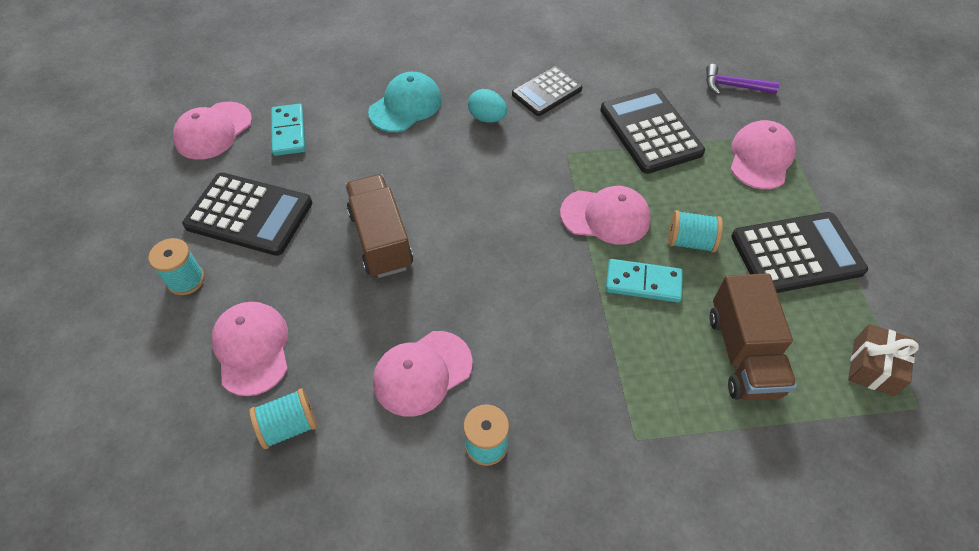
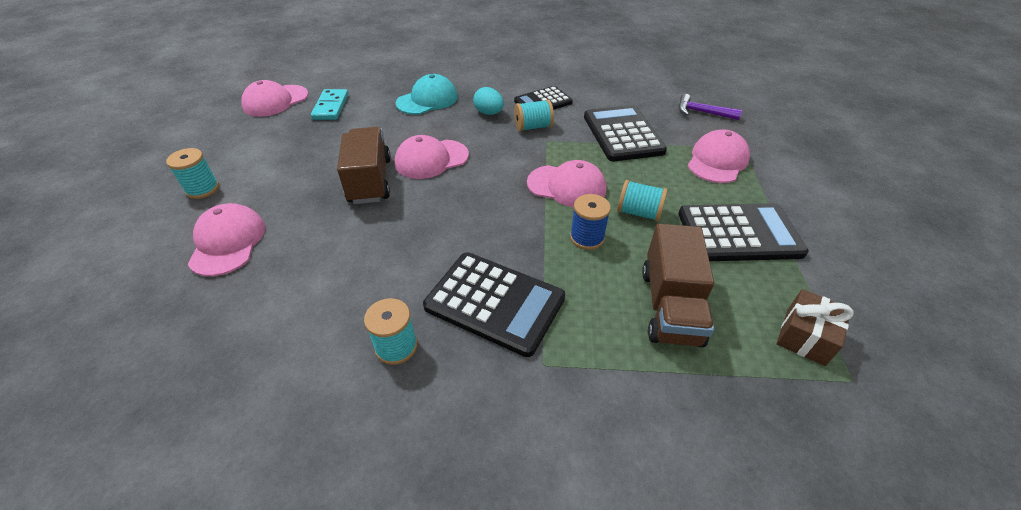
camera: 10 degrees right, 10 degrees down
black calculator [182,173,312,256] -> black calculator moved to [423,252,565,357]
turquoise spool [249,388,317,449] -> turquoise spool moved to [514,99,554,132]
pink cap [373,331,473,417] -> pink cap moved to [395,135,469,179]
turquoise domino [606,259,683,302] -> blue spool [570,194,611,250]

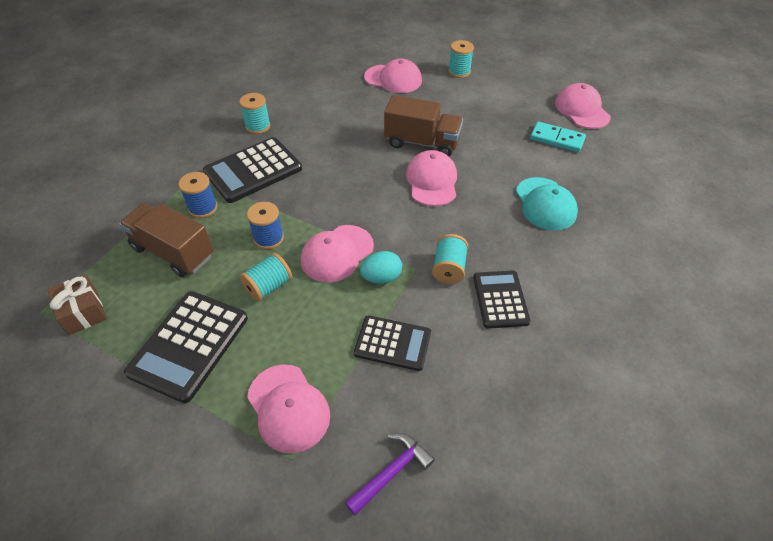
camera: 115 degrees right, 5 degrees up
turquoise egg [473,87,504,115] -> turquoise egg moved to [360,251,402,284]
black calculator [584,105,667,161] -> black calculator [354,315,431,371], size x0.65
none -> blue spool [178,172,218,218]

